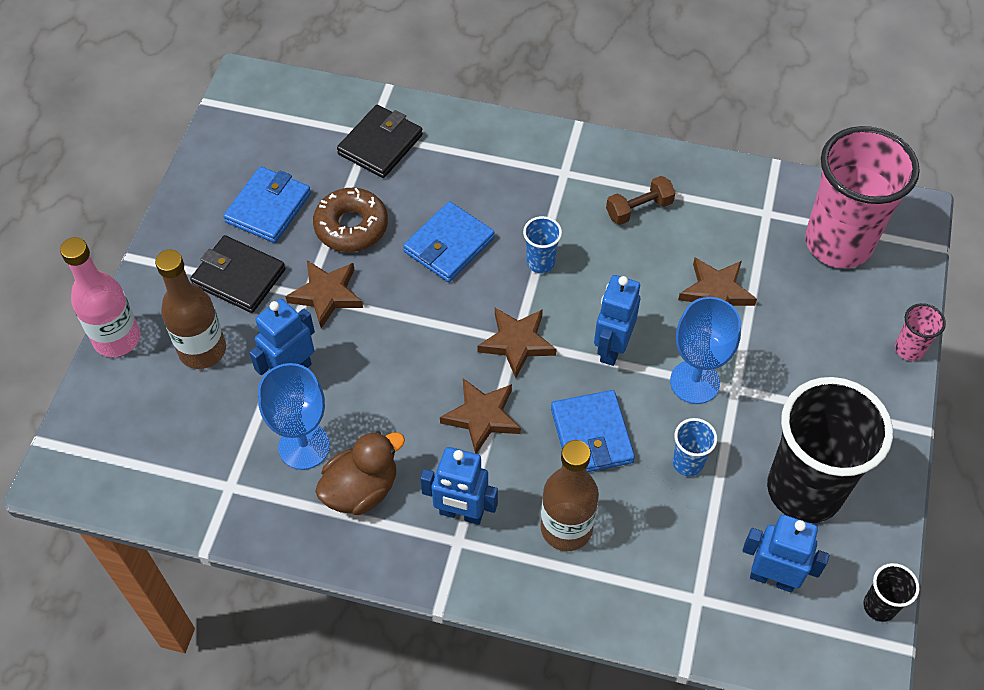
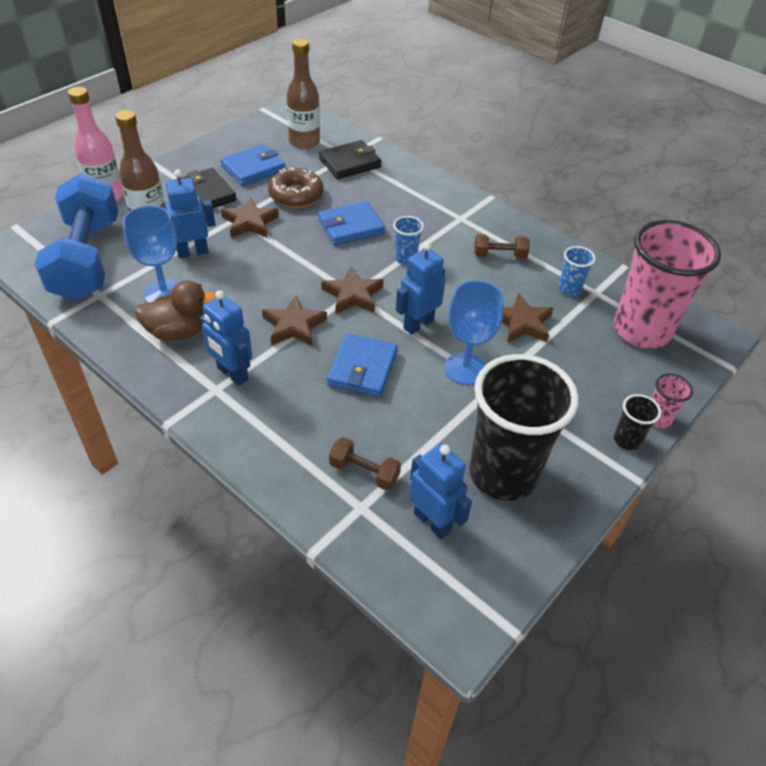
camera: 25 degrees right, 10 degrees down
brown bottle [540,440,599,551] -> brown bottle moved to [287,39,320,149]
blue cup [673,418,717,476] -> blue cup moved to [559,246,596,296]
black cup [863,563,919,622] -> black cup moved to [614,394,661,450]
none -> blue dumbbell [35,173,118,301]
none -> brown dumbbell [329,437,401,491]

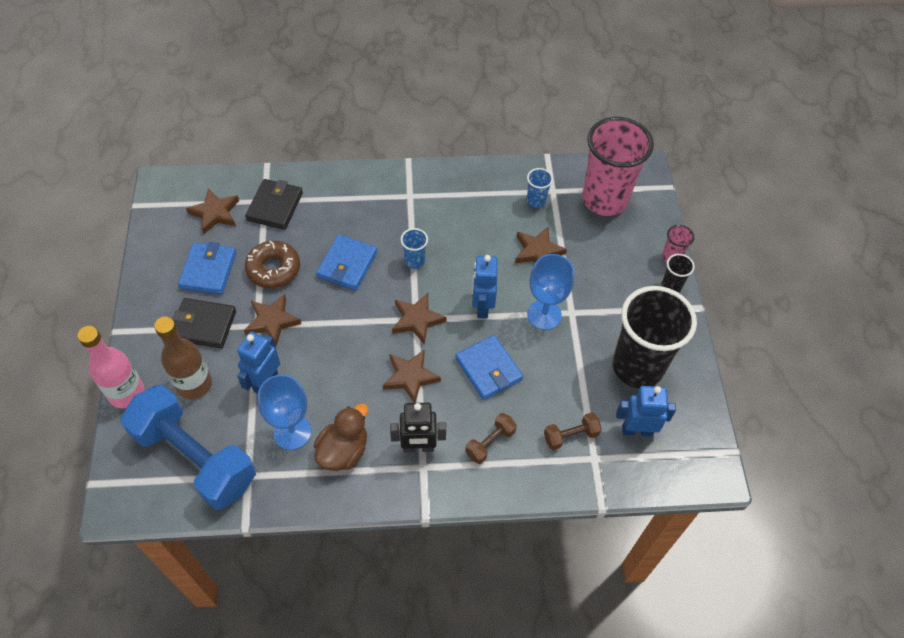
camera: 45 degrees left, 10 degrees up
blue robot [200,290,252,386] -> black robot [390,403,446,452]
brown bottle [287,39,320,149] -> brown star [186,188,239,234]
brown dumbbell [474,234,530,259] -> brown dumbbell moved to [465,413,517,464]

